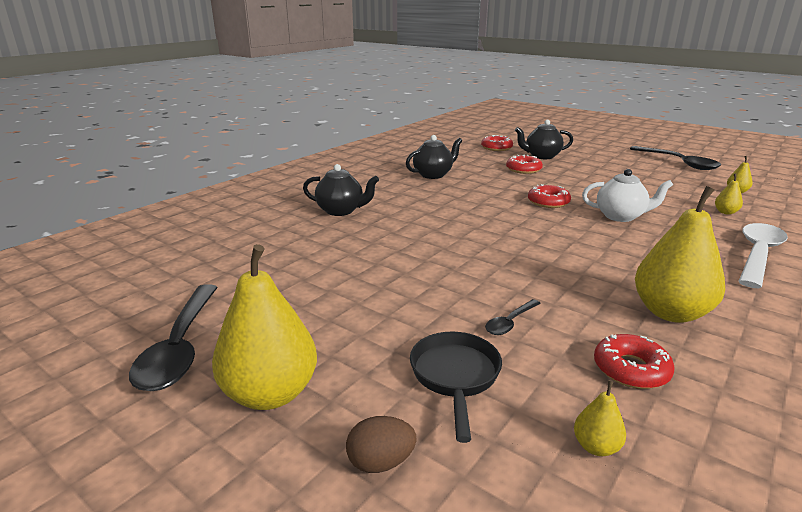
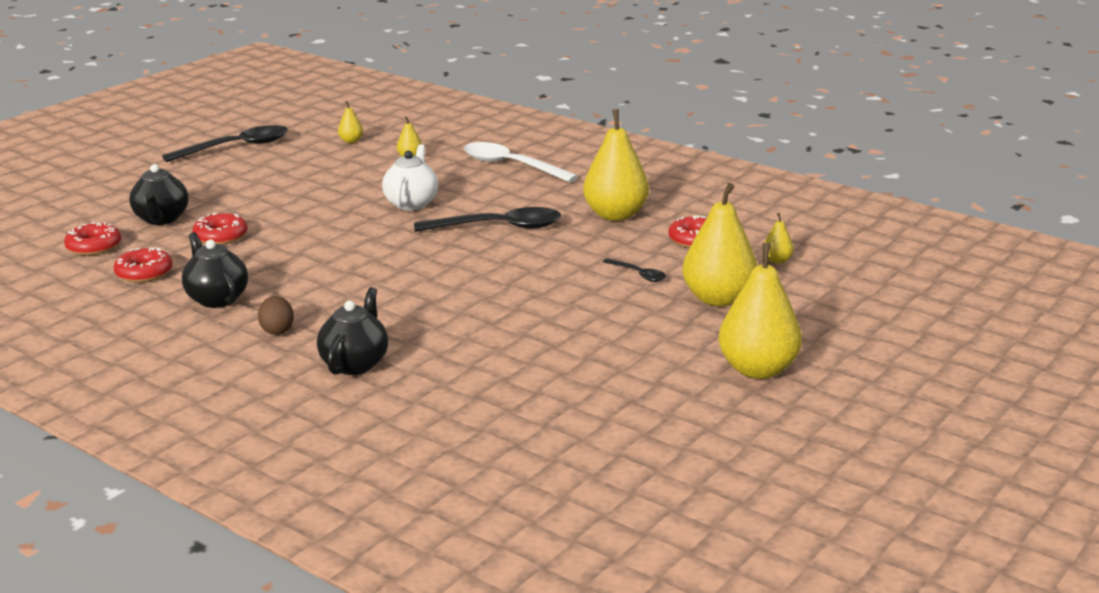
camera: 90 degrees left, 0 degrees up
black spoon [129,284,218,391] -> black spoon moved to [414,207,561,232]
brown egg [346,416,417,473] -> brown egg moved to [258,296,294,335]
black pan [410,332,502,443] -> yellow pear [682,183,758,306]
red donut [528,184,571,208] -> red donut moved to [114,248,173,282]

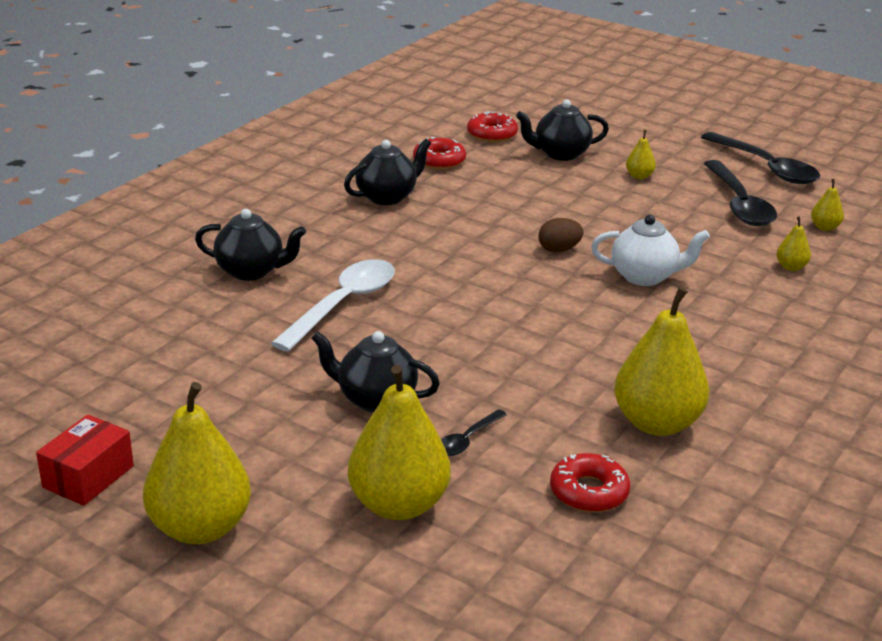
camera: 85 degrees right, 5 degrees up
red donut [192,213,248,245] -> none
brown egg [258,296,294,335] -> brown egg moved to [538,218,583,253]
black spoon [414,207,561,232] -> black spoon moved to [704,160,777,226]
white spoon [464,142,578,183] -> white spoon moved to [271,259,395,352]
yellow pear [764,213,794,264] -> yellow pear moved to [626,130,656,179]
none -> red box [36,415,134,506]
none -> black teapot [312,331,440,413]

